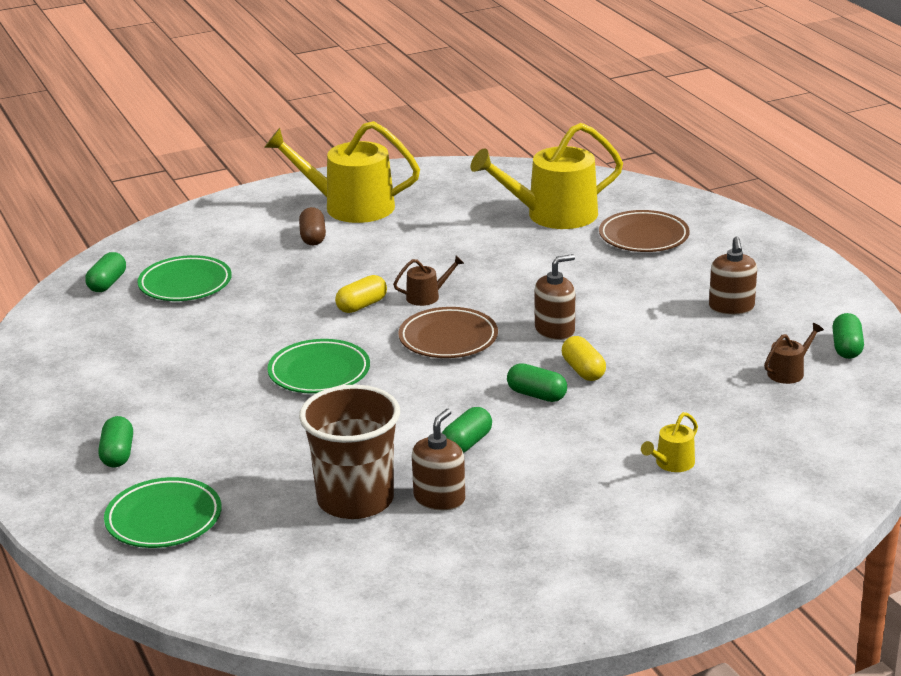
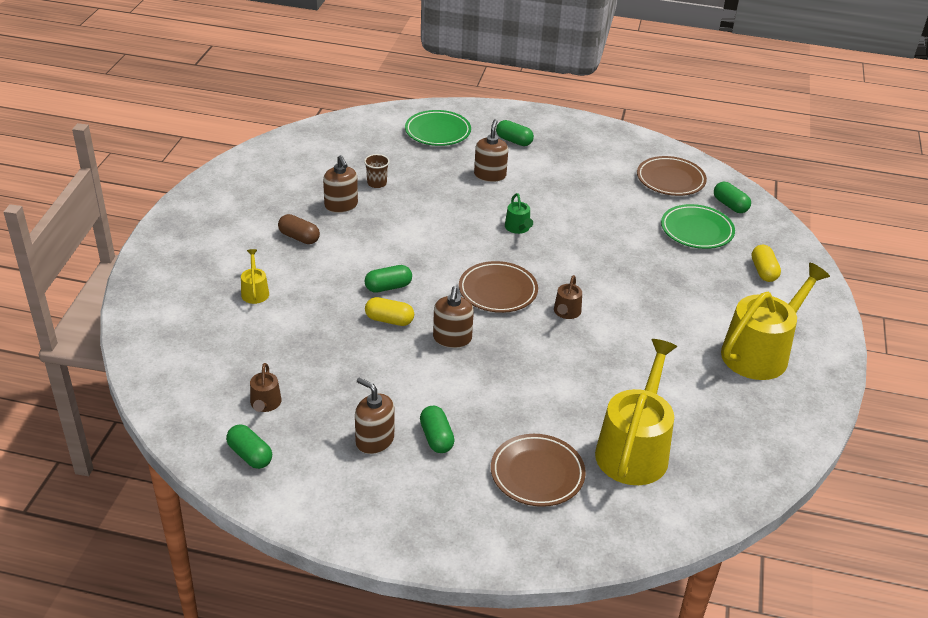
camera: 125 degrees right, 10 degrees up
green plate [267,339,370,394] -> green watering can [505,193,533,234]
brown capsule [299,207,326,245] -> brown capsule moved to [278,214,320,244]
brown cup [299,385,400,519] -> brown cup [364,154,389,188], size x0.41
yellow capsule [335,275,387,313] -> yellow capsule moved to [752,245,781,282]
green capsule [442,407,492,453] -> green capsule moved to [420,406,455,453]
none -> brown soap dispenser [474,119,508,182]
none -> brown plate [637,156,707,196]

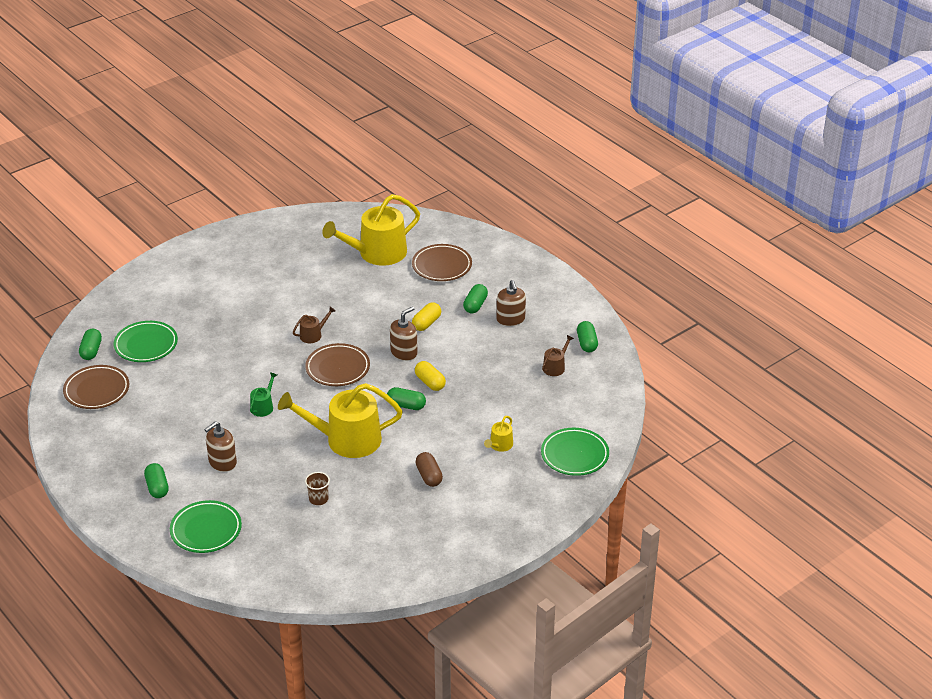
camera: 140 degrees left, 0 degrees up
brown soap dispenser [323,155,358,213] -> none
yellow watering can [721,263,830,380] -> yellow watering can moved to [278,383,403,458]
yellow capsule [752,245,781,282] -> yellow capsule moved to [412,302,441,331]
none -> green plate [541,428,609,476]

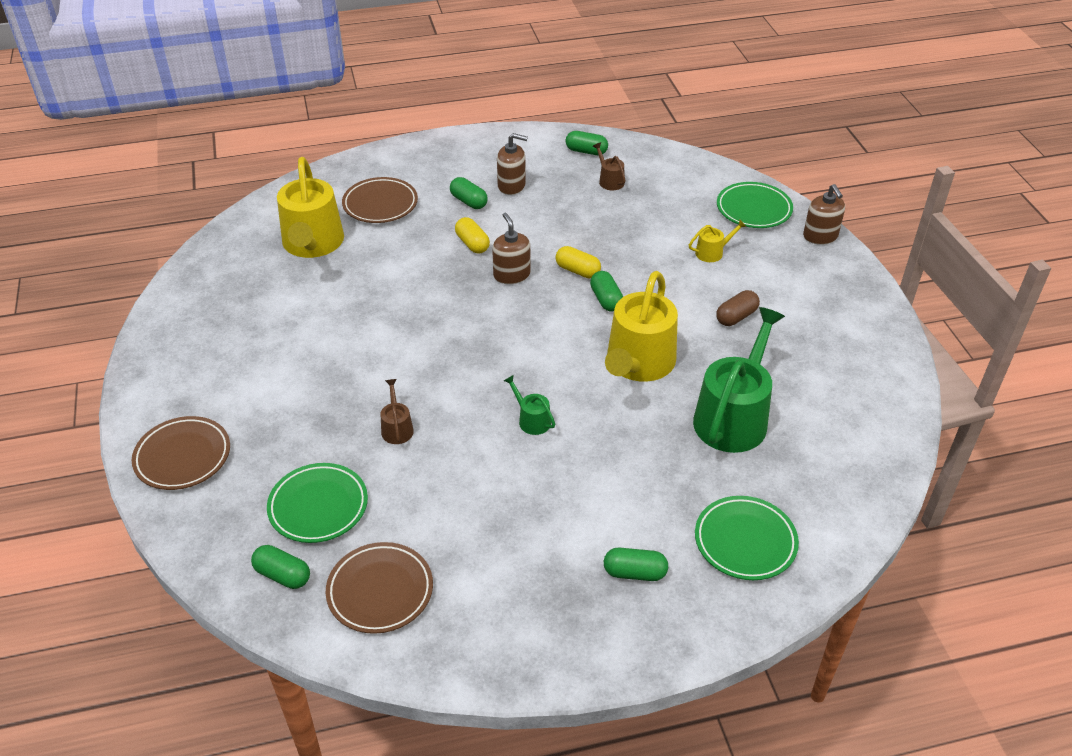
camera: 65 degrees left, 5 degrees up
brown soap dispenser [204,421,237,472] -> brown soap dispenser moved to [803,184,845,245]
brown watering can [293,307,335,343] -> brown watering can moved to [381,379,414,444]
brown plate [305,343,370,386] -> brown plate moved to [132,416,230,490]
brown cup [305,472,330,505] -> green watering can [693,307,785,453]
green capsule [387,387,426,410] -> green capsule turned 60 degrees counterclockwise [590,271,623,312]
yellow capsule [415,361,446,391] -> yellow capsule turned 45 degrees clockwise [556,246,601,278]
brown capsule [416,452,443,487] -> brown capsule turned 45 degrees counterclockwise [716,290,760,326]
yellow watering can [484,416,513,452] -> yellow watering can turned 75 degrees counterclockwise [689,220,746,262]

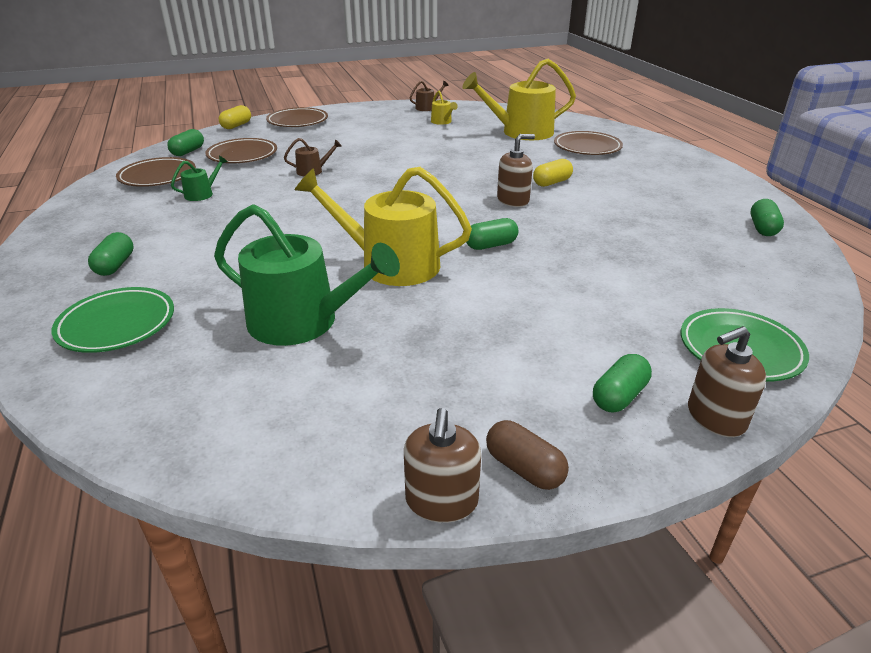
camera: 85 degrees right, 10 degrees down
green plate [267,463,368,543] -> brown plate [205,138,277,163]
green capsule [450,177,488,209] -> green capsule moved to [593,354,652,412]
brown soap dispenser [497,133,528,195] -> brown soap dispenser moved to [404,408,481,523]
green watering can [504,375,555,435] -> green watering can moved to [171,156,228,201]
yellow capsule [556,246,601,278] -> yellow capsule moved to [219,105,251,129]
brown watering can [593,143,626,190] -> brown watering can moved to [410,81,449,111]
yellow watering can [689,220,746,262] -> yellow watering can moved to [431,91,458,125]
brown capsule [716,290,760,326] -> brown capsule moved to [486,420,569,490]

